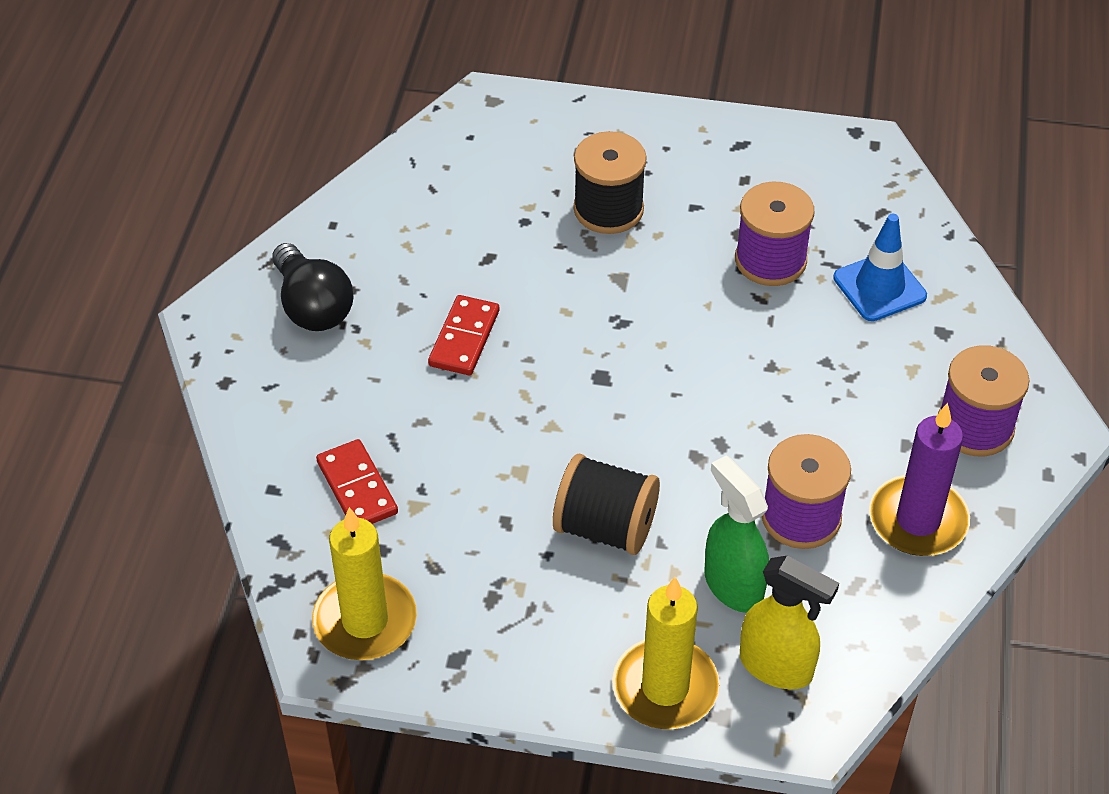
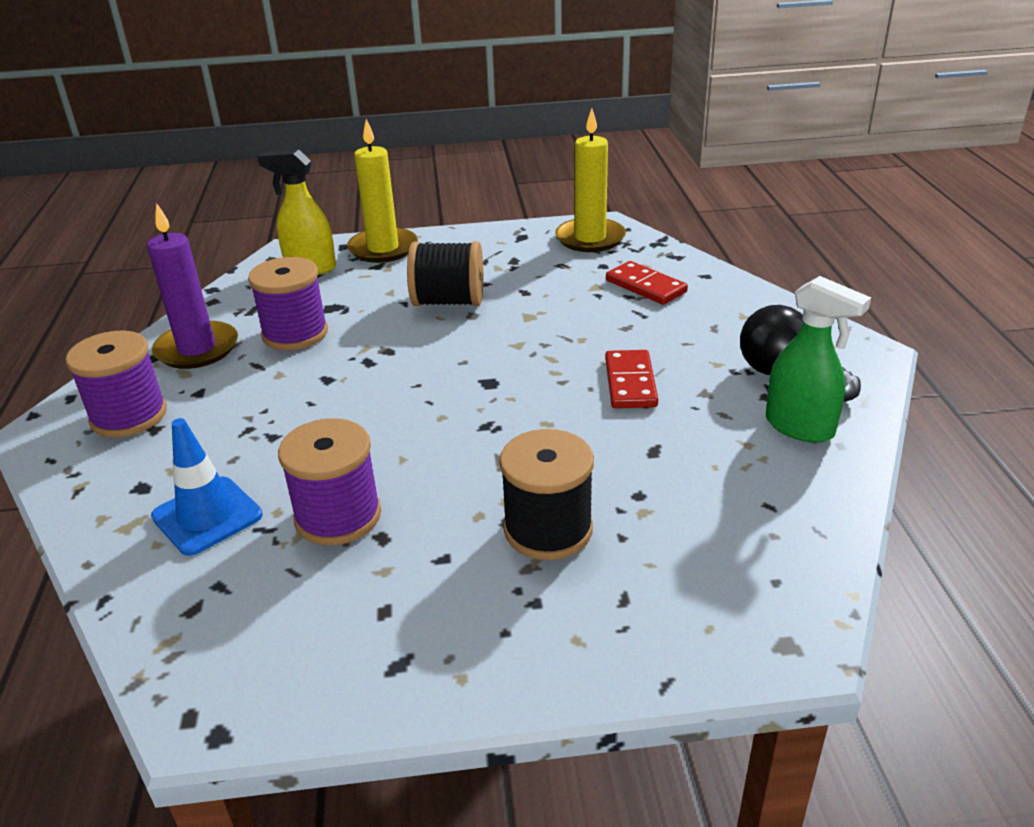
camera: 165 degrees right, 15 degrees down
green spray bottle [704,456,769,613] -> green spray bottle moved to [766,276,871,443]

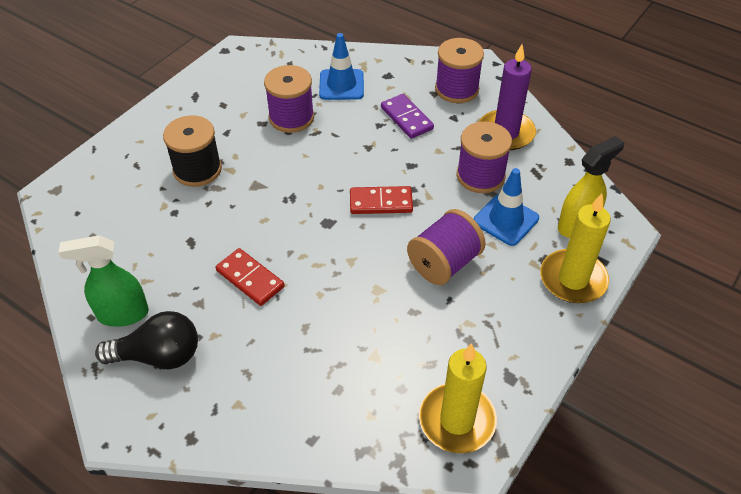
camera: 130 degrees right, 15 degrees up
black spool [407,241,483,306] -> purple spool [407,209,486,285]
red domino [606,261,688,305] -> red domino moved to [350,186,413,214]
none -> purple domino [381,94,434,139]
none -> blue traffic cone [474,168,539,246]

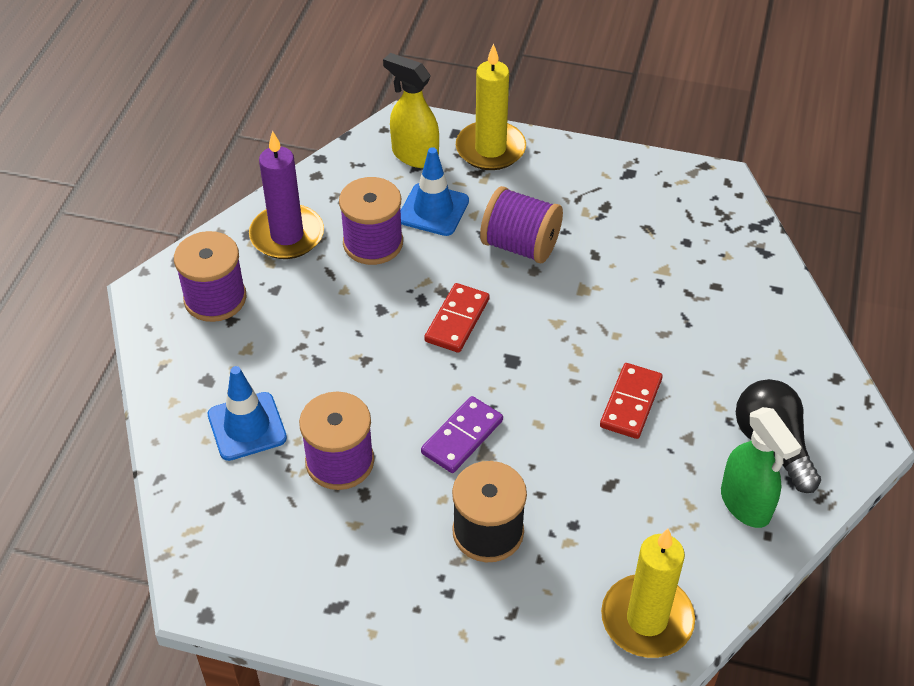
camera: 110 degrees left, 0 degrees up
red domino [350,186,413,214] -> red domino turned 45 degrees clockwise [424,283,490,353]
purple domino [381,94,434,139] -> purple domino moved to [421,396,503,473]
yellow candle [419,343,497,453] -> yellow candle moved to [601,529,695,658]

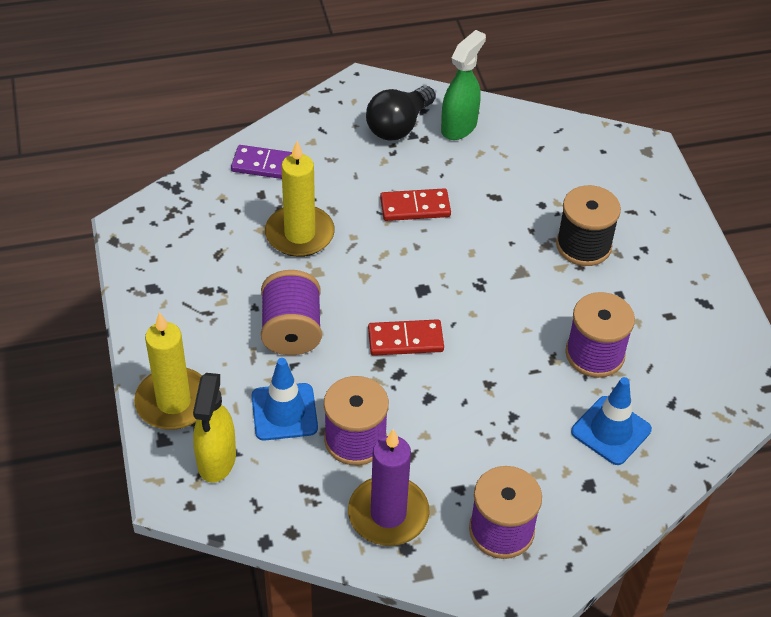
camera: 120 degrees left, 0 degrees up
purple domino [421,396,503,473] -> purple domino moved to [231,145,292,179]
yellow candle [601,529,695,658] -> yellow candle moved to [265,141,335,257]

